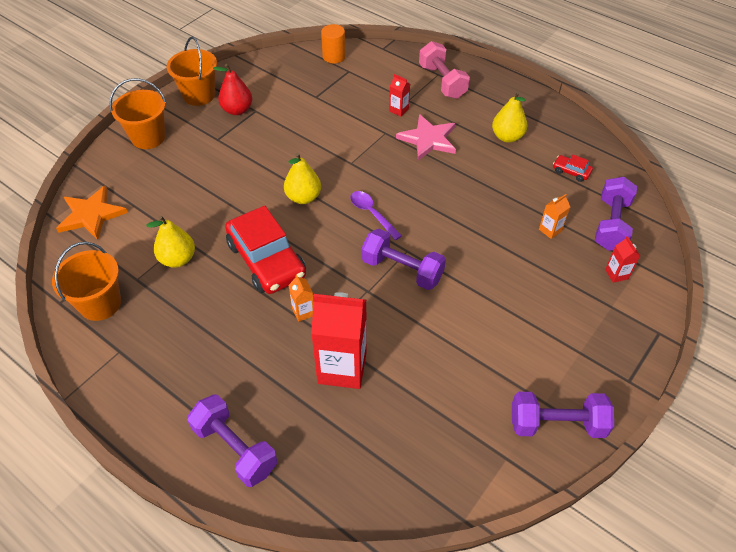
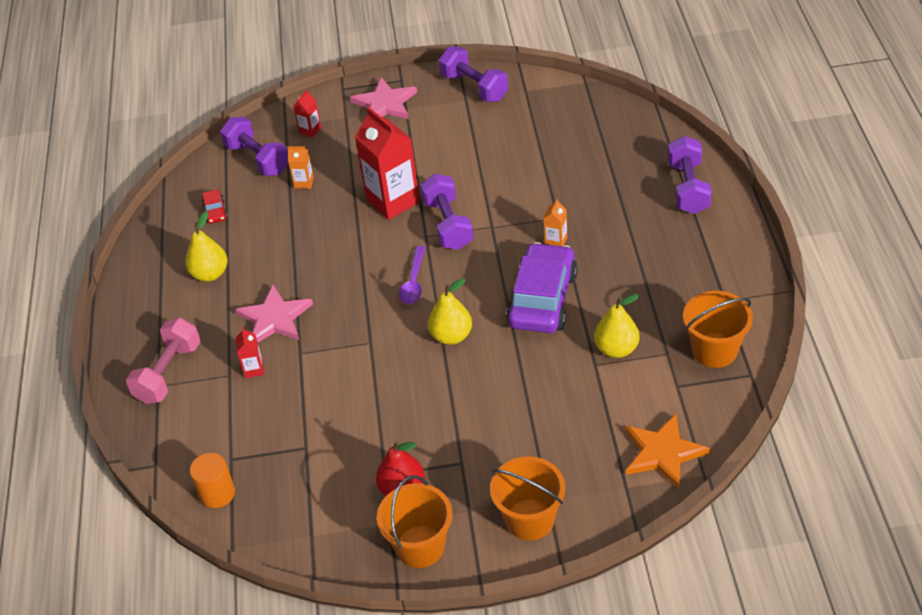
camera: 130 degrees left, 5 degrees down
red car [225,206,306,294] -> purple car [506,242,578,333]
red carton [311,292,367,389] -> red carton moved to [355,107,420,220]
purple dumbbell [595,177,637,251] -> purple dumbbell turned 75 degrees clockwise [220,117,288,176]
none -> pink star [350,78,417,119]

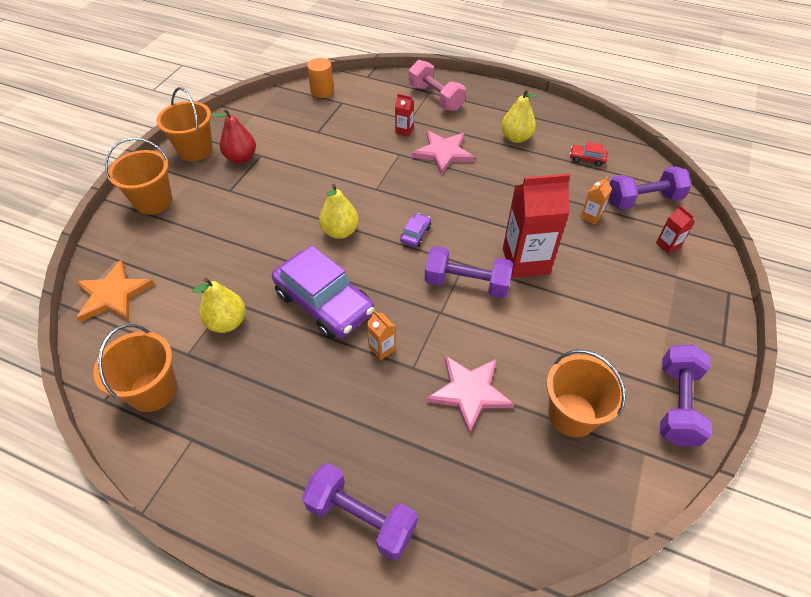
camera: 115 degrees right, 5 degrees up
pink star [350,78,417,119] -> pink star moved to [426,356,515,434]
purple spoon [399,246,426,304] -> purple car [400,213,431,247]
purple dumbbell [439,47,509,102] -> purple dumbbell turned 60 degrees counterclockwise [660,344,712,447]
none -> orange bucket [547,350,626,437]

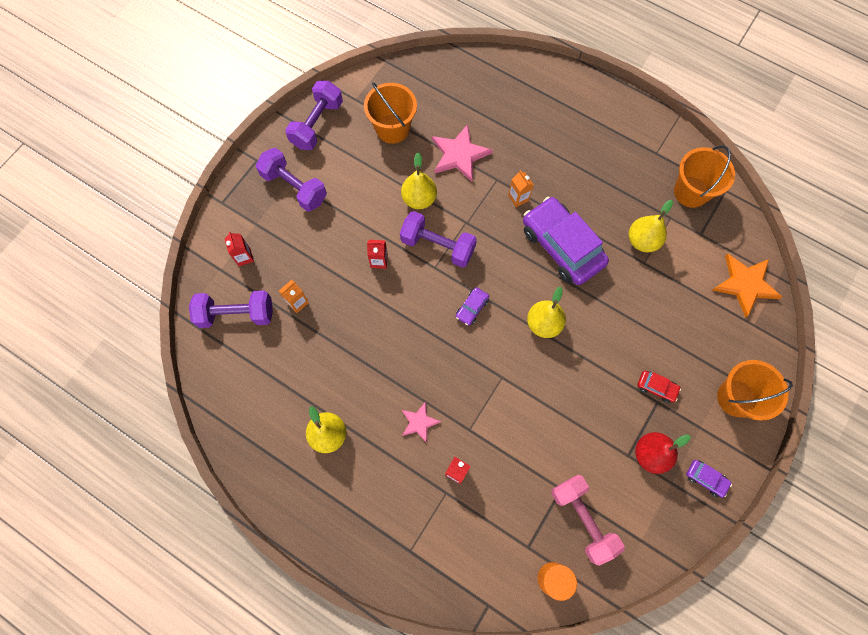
camera: 170 degrees left, 20 degrees up
orange bucket [156,87,213,161] -> purple car [686,460,732,498]
purple dumbbell [302,463,417,560] -> purple dumbbell moved to [256,148,327,212]
pink dumbbell [409,60,466,111] -> pink dumbbell moved to [551,475,625,566]
pink star [412,131,475,174] -> pink star [402,401,441,443], size x0.58
red carton [503,174,570,278] -> red carton [367,240,388,269], size x0.45
red car [570,142,608,167] -> red car moved to [637,371,681,403]
none -> yellow pear [401,153,437,209]

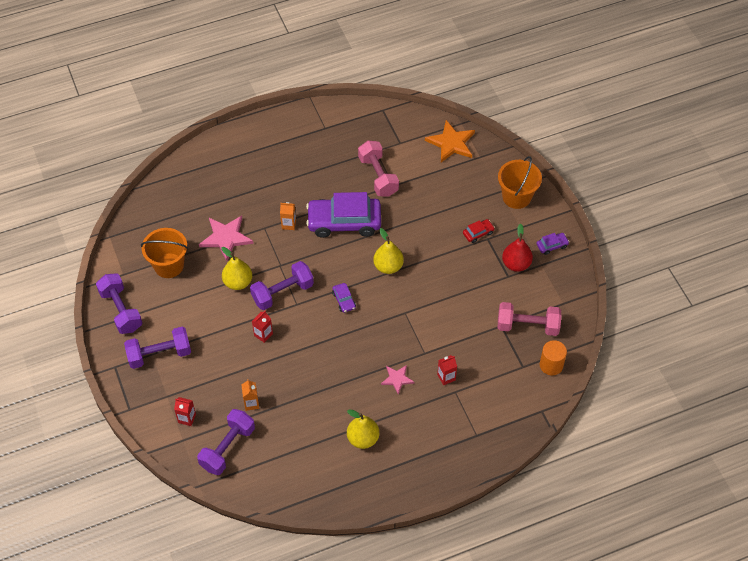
camera: 55 degrees left, 15 degrees down
yellow pear [629,200,673,252] -> pink dumbbell [358,141,399,197]
orange bucket [674,145,735,208] -> none

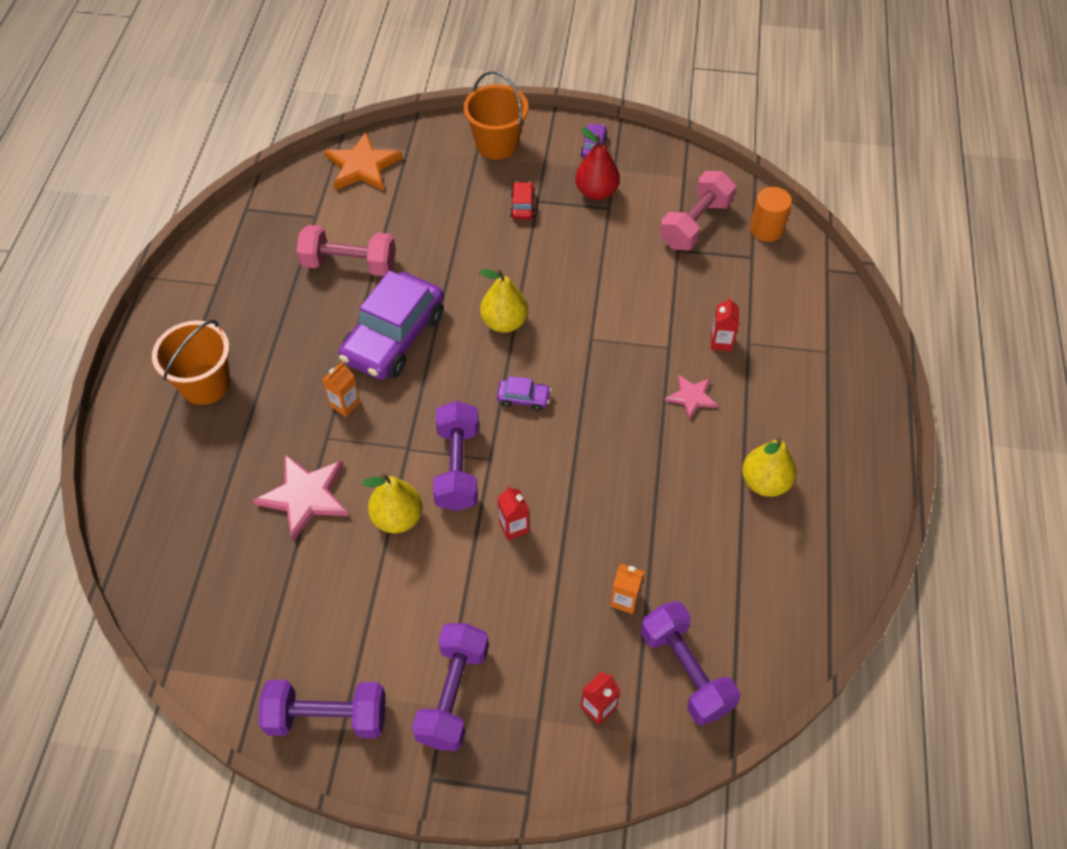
camera: 60 degrees left, 0 degrees up
orange bucket [141,228,188,278] -> orange bucket moved to [152,320,230,405]

